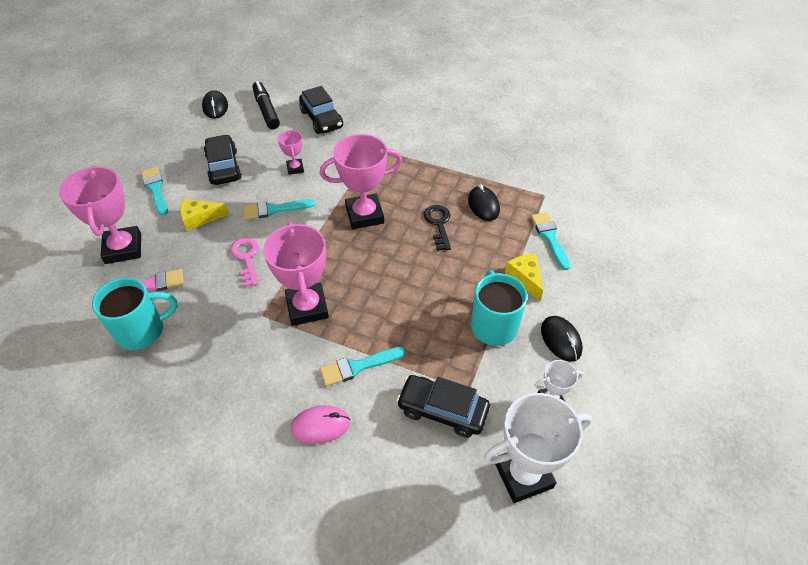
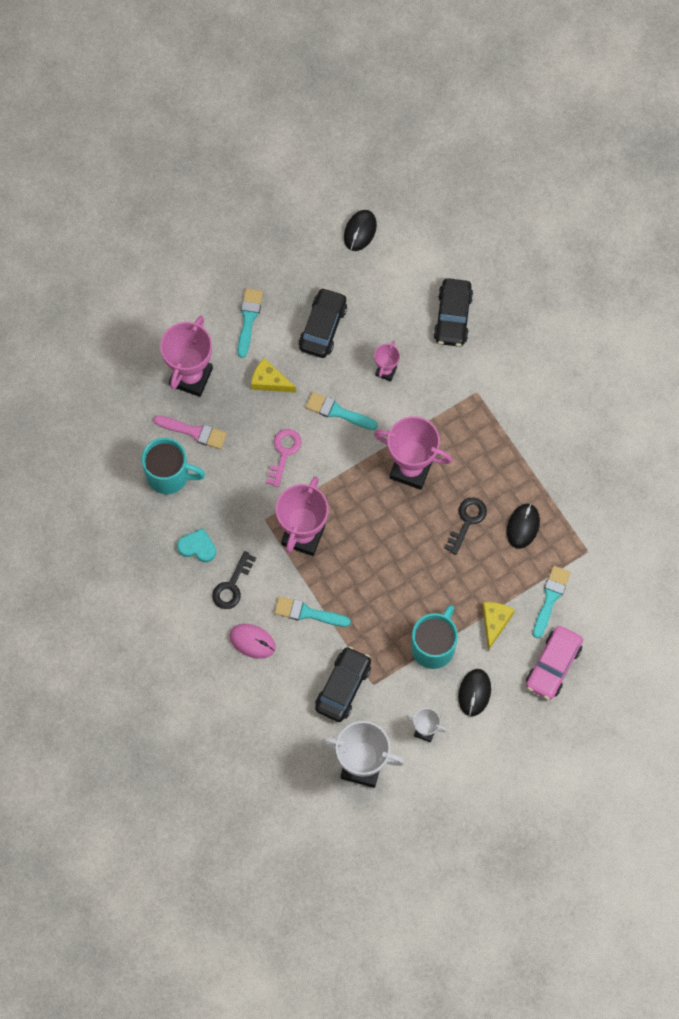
camera: 35 degrees right, 20 degrees up
black marker [252,81,280,129] -> none
black car [396,375,490,438] -> black car turned 60 degrees clockwise [315,646,371,722]
none -> turquoise heart [177,528,216,562]
none -> black key [212,551,256,609]
none -> pink car [526,626,583,700]

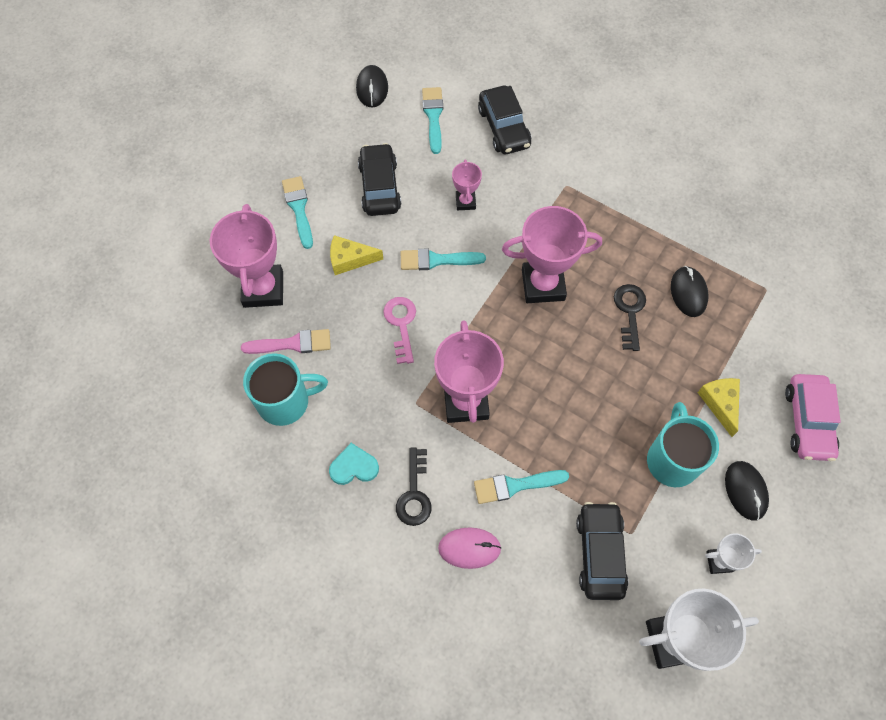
camera: 25 degrees left, 5 degrees down
turquoise brush [533,566,571,638] -> turquoise brush moved to [422,87,443,154]

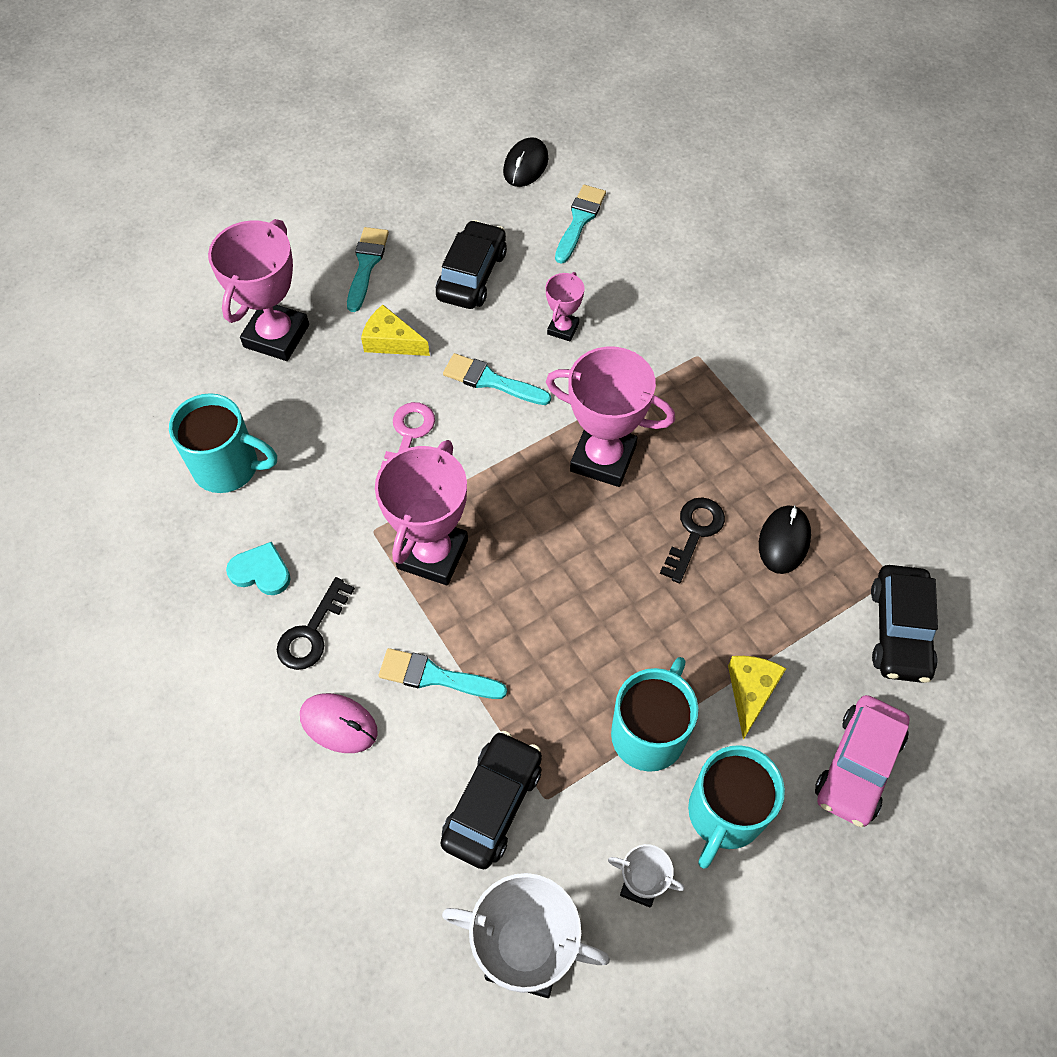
camera: 25 degrees right, 5 degrees down
pink brush [241,329,331,354] -> none
black car [478,86,531,154] -> black car moved to [871,565,938,683]
black mouse [725,461,769,520] -> turquoise mug [688,745,785,869]

